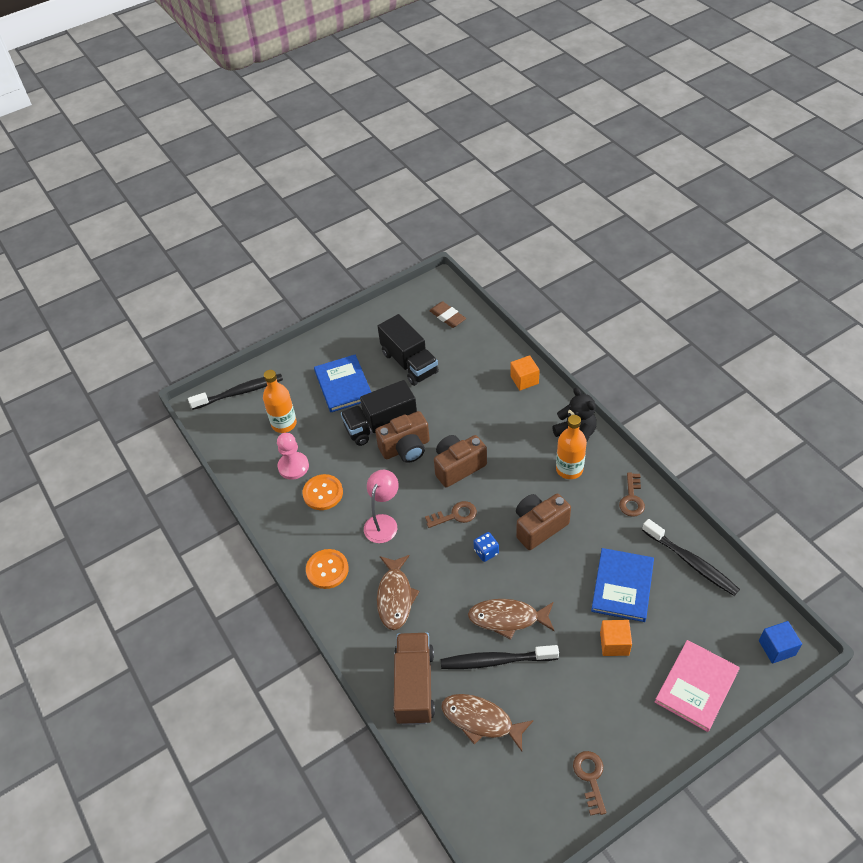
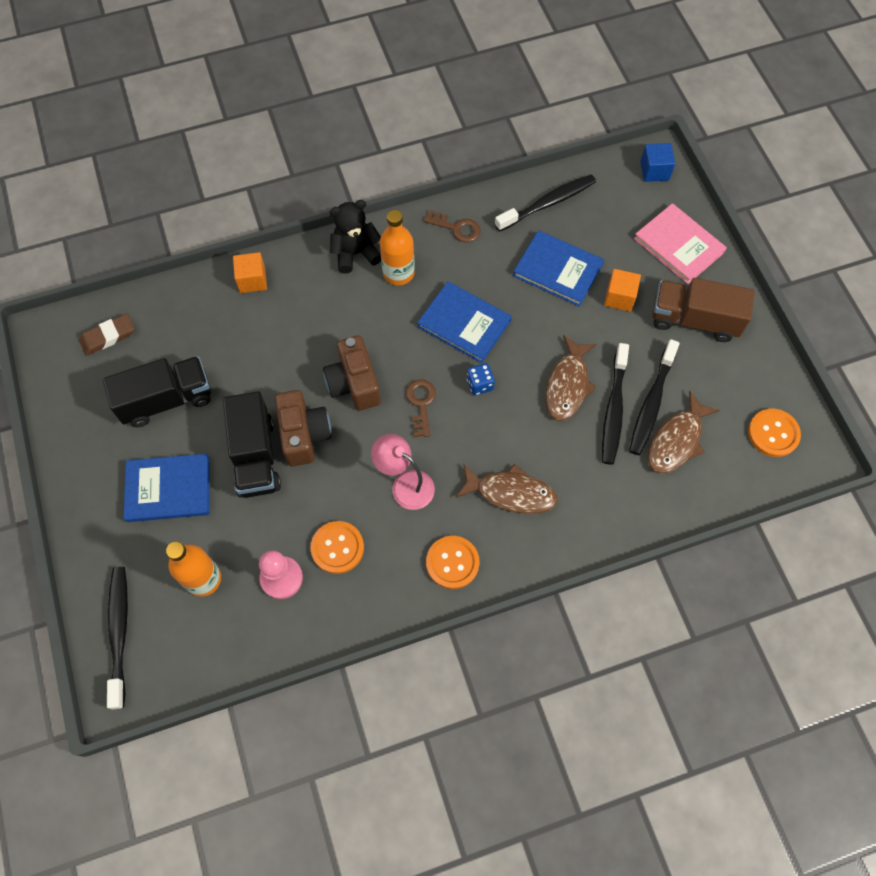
camera: 80 degrees left, 15 degrees up
brown truck [394,633,435,725] -> brown truck moved to [652,278,755,342]
brown camera [516,494,571,550] -> blue book [417,282,512,363]
brown key [573,751,606,816] -> none
none -> black toothbrush [629,339,679,455]
none -> orange button [748,409,801,457]

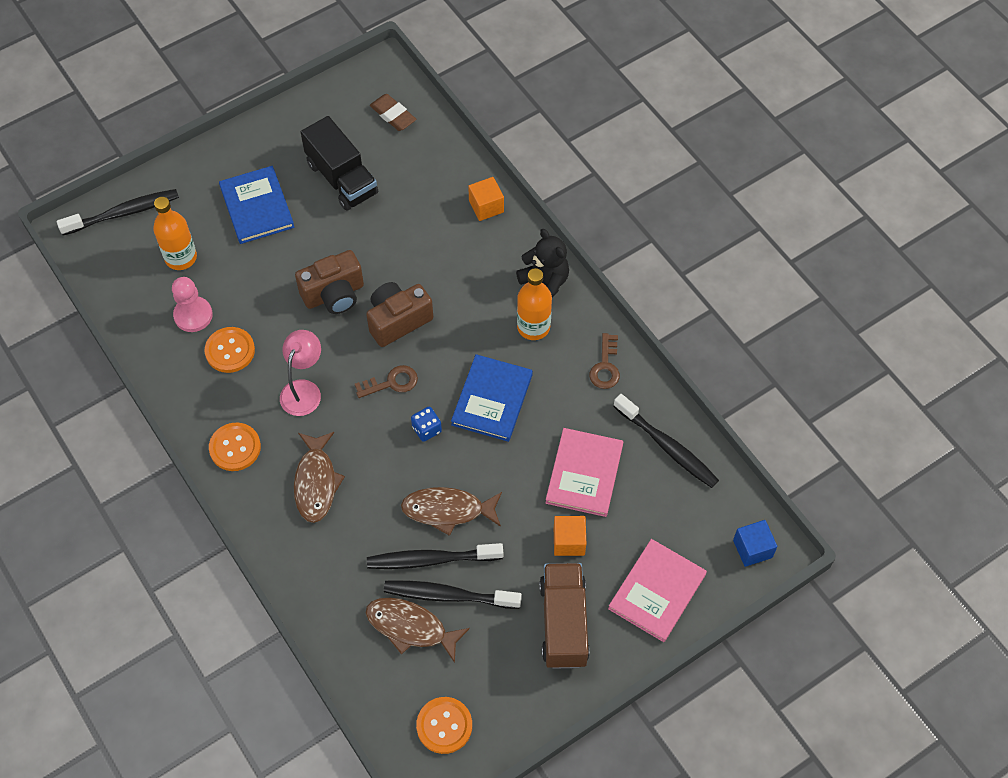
camera: 75 degrees right, 5 degrees down
black truck [223,391,281,498] -> none
blue book [513,230,604,307] -> pink book [545,428,623,517]

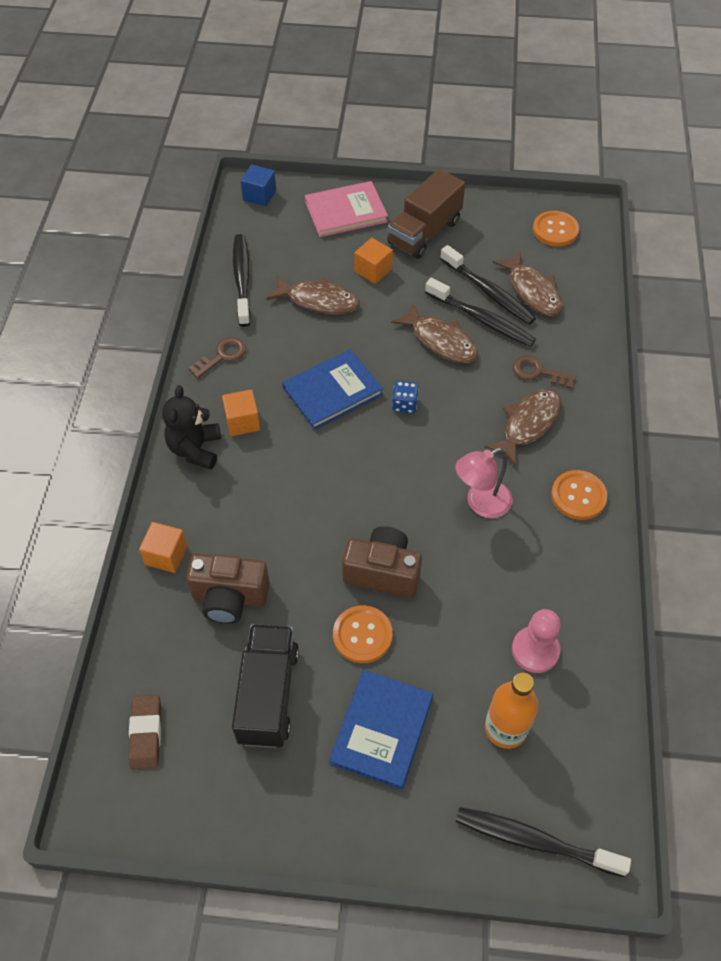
camera: 140 degrees left, 5 degrees down
orange button [205,327,255,373] -> orange button moved to [333,605,393,663]
brown key [355,365,418,398] -> brown key moved to [513,355,576,389]
brown camera [366,282,433,347] -> brown camera moved to [186,553,270,624]
orange bottle [517,268,552,340] -> orange cube [222,389,260,436]
pink book [545,428,623,517] -> brown fish [266,275,360,314]

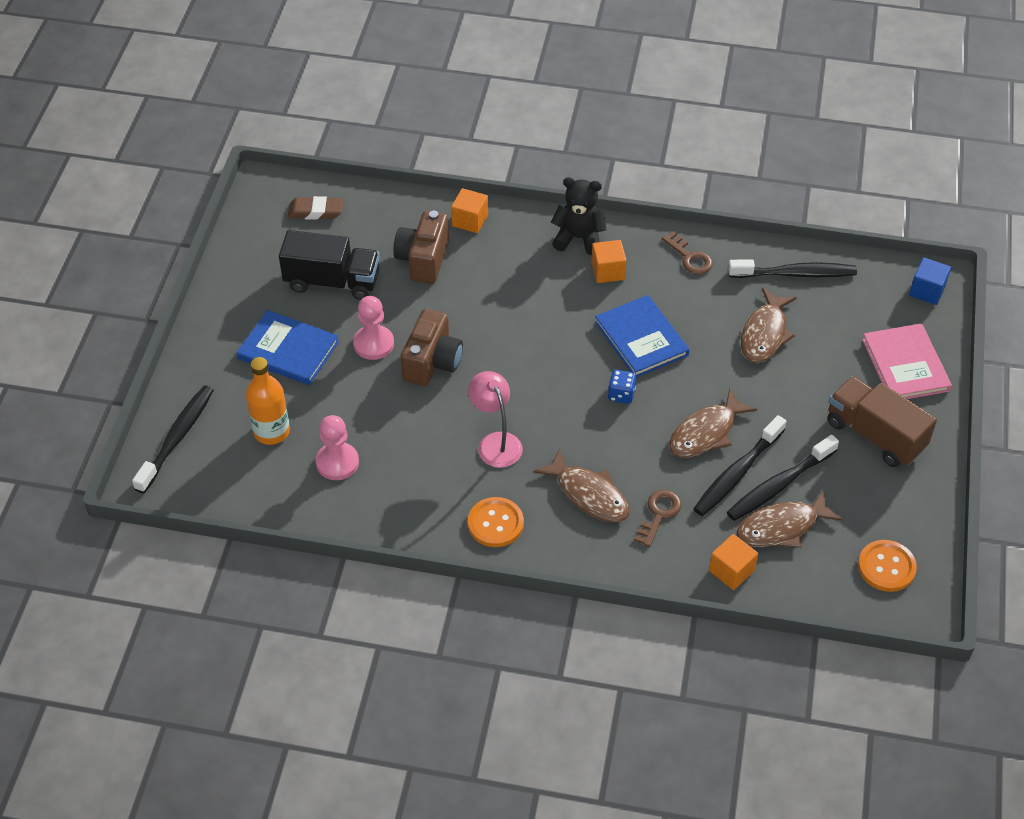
camera: 95 degrees right, 5 degrees down
orange button [333,605,393,663] -> pink pawn [353,296,394,360]
orange cube [355,238,393,284] -> orange cube moved to [709,534,758,590]

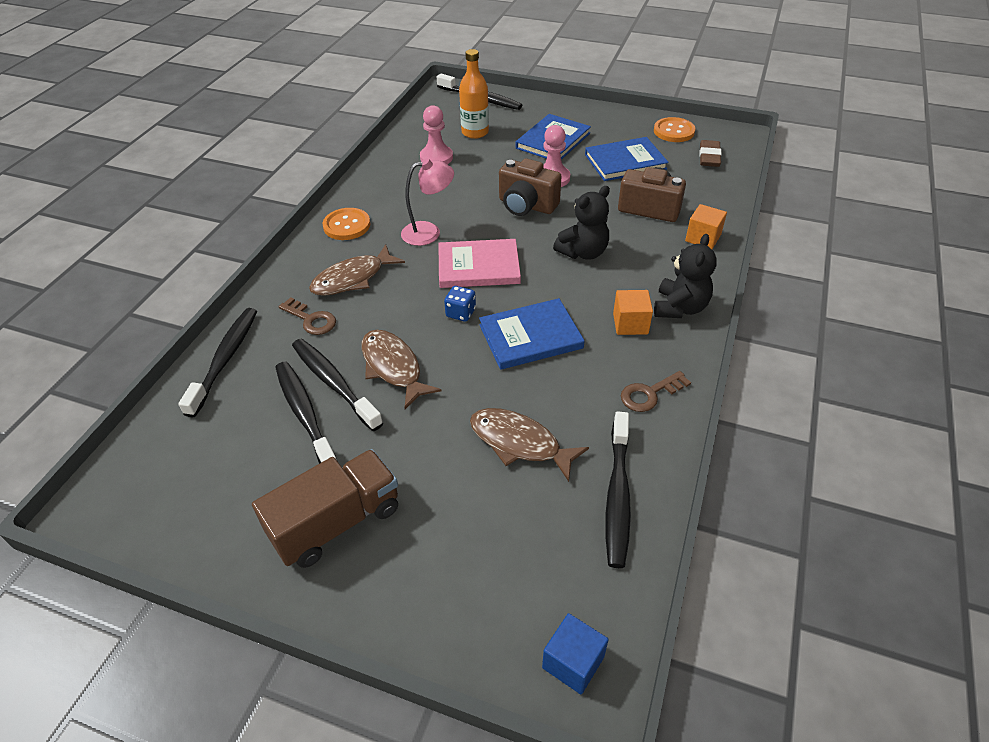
camera: 100 degrees right, 5 degrees down
black truck [279,230,380,300] -> blue book [585,137,669,181]
orange cube [709,534,758,590] -> black toothbrush [178,308,257,418]
brown fish [736,490,843,548] -> none
orange button [858,540,917,592] -> orange button moved to [654,117,696,142]
pink book [862,323,952,399] -> pink book moved to [438,239,521,288]
none -> black teddy bear [553,186,610,260]

